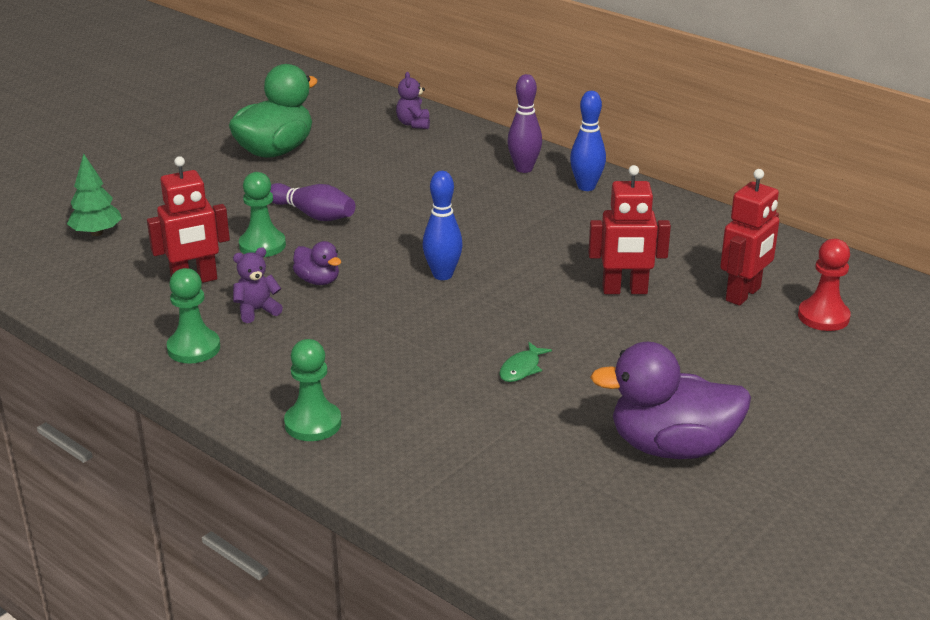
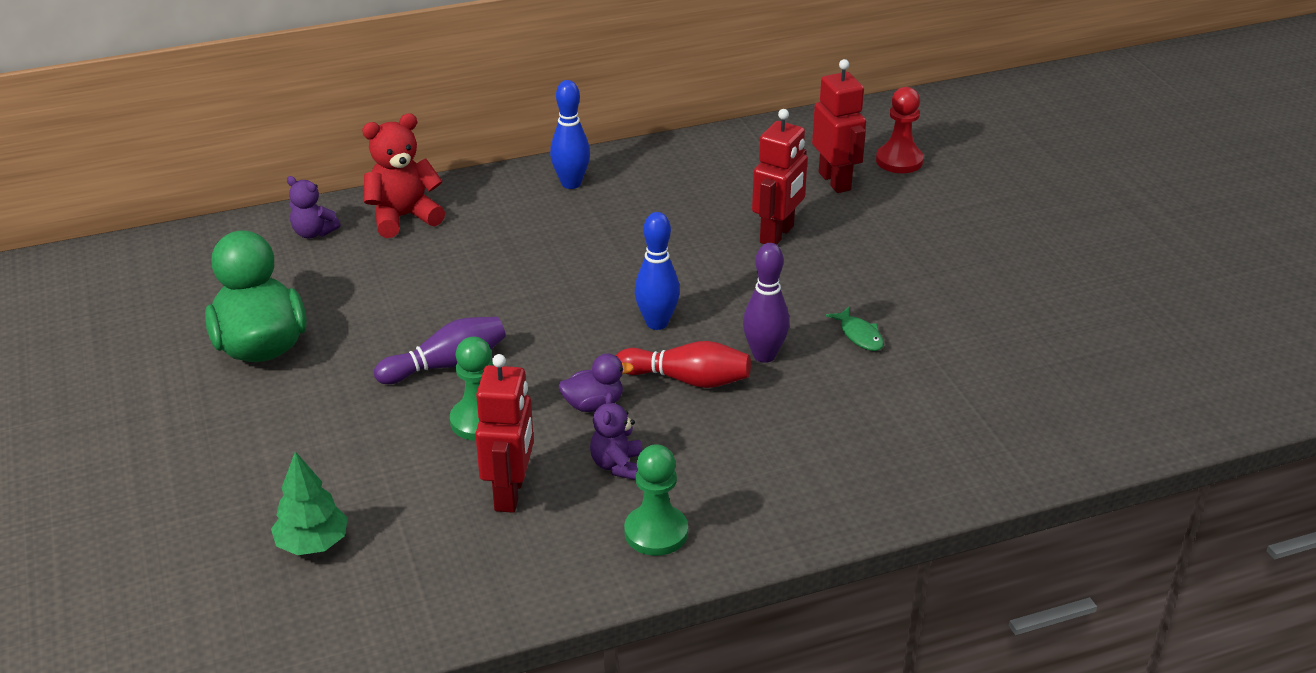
camera: 60 degrees left, 5 degrees up
green pawn [284,339,341,441] -> none
purple bowling pin [507,74,542,173] -> purple bowling pin moved to [743,243,789,363]
purple duck [590,342,751,459] -> none
none -> red teddy bear [362,113,445,238]
none -> red bowling pin [616,341,751,388]

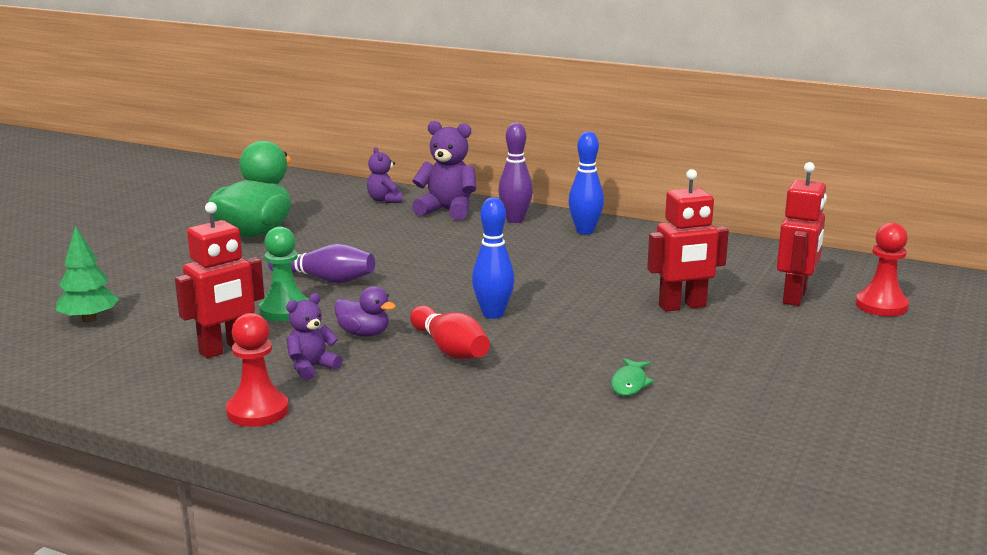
camera: 45 degrees right, 15 degrees down
red teddy bear [362,113,445,238] -> purple teddy bear [412,121,476,220]
green pawn [624,444,688,556] -> red pawn [226,313,289,427]
purple bowling pin [743,243,789,363] -> purple bowling pin moved to [498,123,533,223]

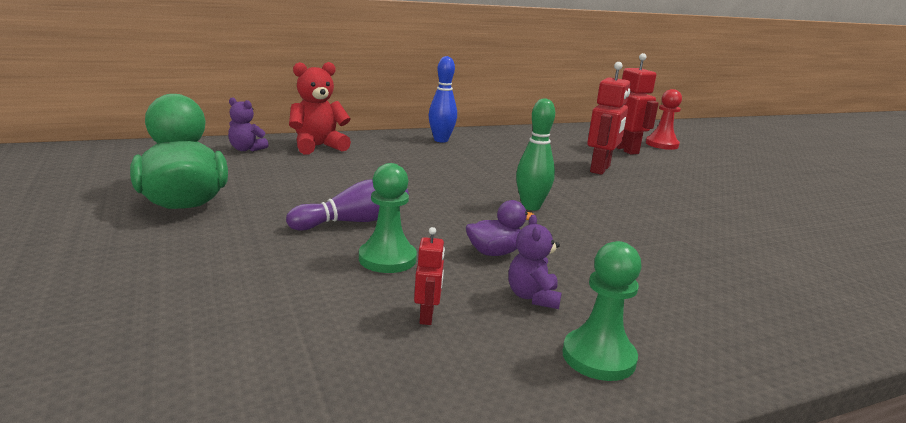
camera: 50 degrees left, 0 degrees up
green tree [56,226,119,323] -> none
red robot [175,202,264,358] -> red robot [414,227,445,325], size x0.51
red pawn [226,313,289,427] -> green pawn [562,241,642,381]
red bowling pin [410,306,490,359] -> none
purple teddy bear [412,121,476,220] -> red teddy bear [289,62,351,154]
blue bowling pin [472,197,515,319] -> green bowling pin [516,98,555,211]
purple bowling pin [498,123,533,223] -> none
green fish [611,358,654,396] -> none

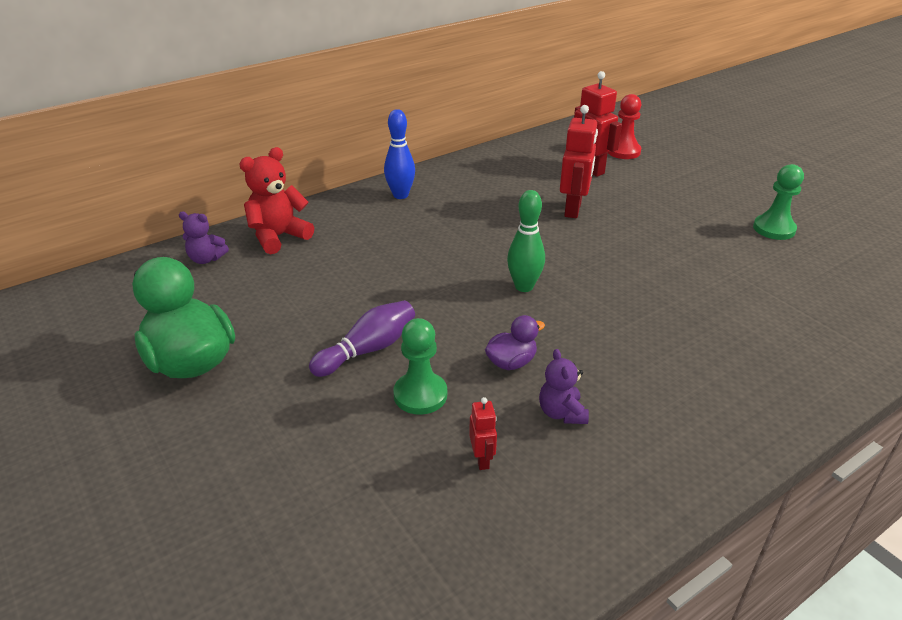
camera: 10 degrees left, 15 degrees up
green pawn [562,241,642,381] -> green pawn moved to [753,164,804,240]

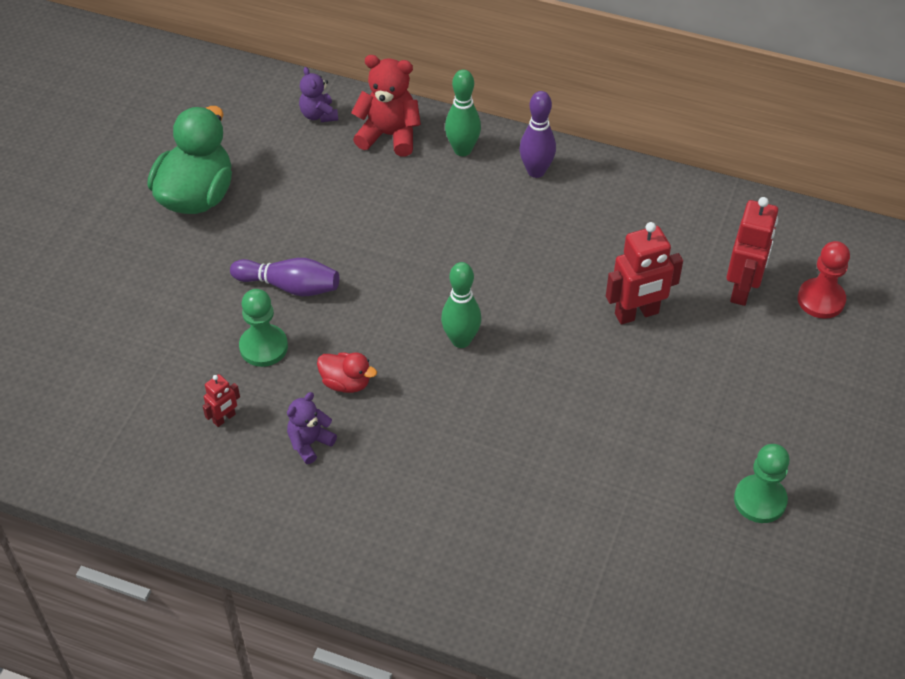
camera: 55 degrees right, 15 degrees up
blue bowling pin [384,109,415,199] -> purple bowling pin [519,91,556,178]
purple duck [485,315,545,370] -> red duck [317,352,377,393]
none -> green bowling pin [445,69,481,156]

